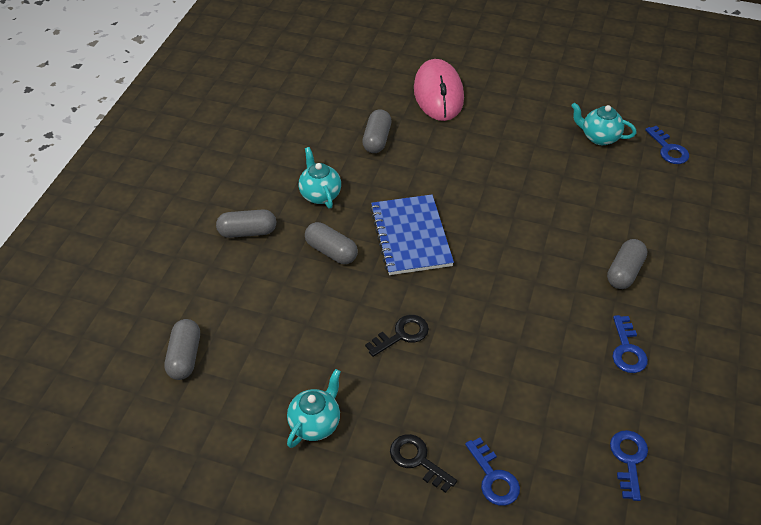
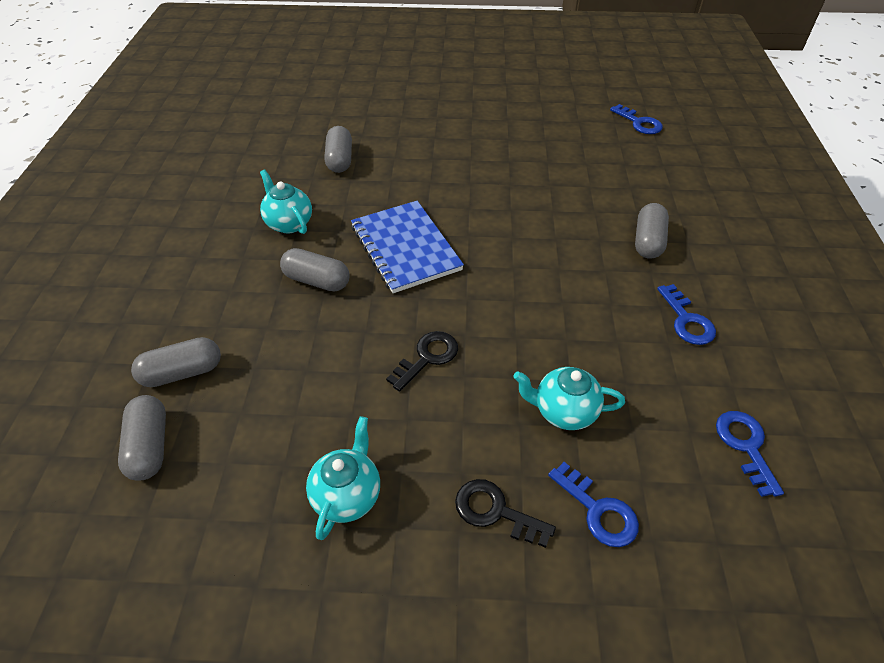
camera: 15 degrees left, 0 degrees up
grey capsule [216,209,276,238] -> grey capsule moved to [131,337,221,387]
pink mouse [414,59,464,121] -> none
turquoise teapot [571,103,636,145] -> turquoise teapot moved to [513,367,625,430]

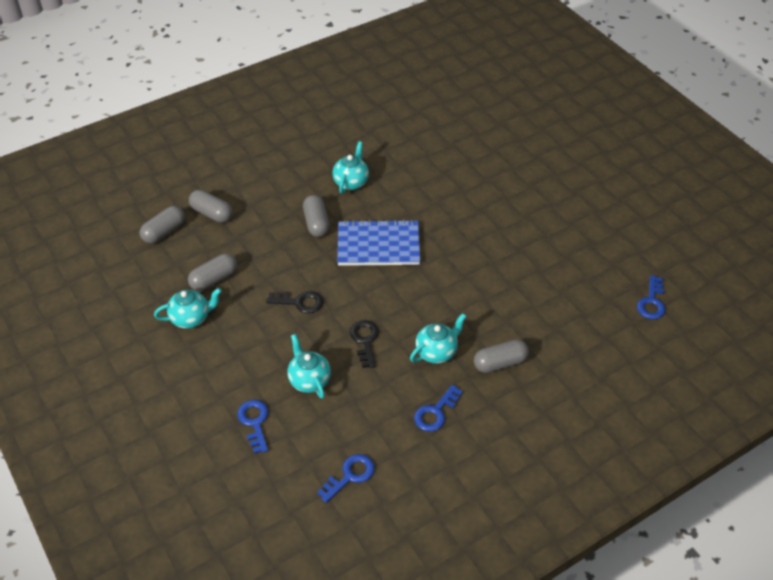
camera: 55 degrees right, 0 degrees up
grey capsule [324,126,352,173] -> grey capsule moved to [188,253,237,291]
blue notebook [351,201,464,293] -> blue notebook turned 60 degrees clockwise [337,219,420,266]
black key [455,479,556,548] -> black key moved to [350,320,379,368]
blue key [548,462,639,547] -> blue key turned 150 degrees clockwise [237,400,268,454]
none -> turquoise teapot [410,313,466,364]

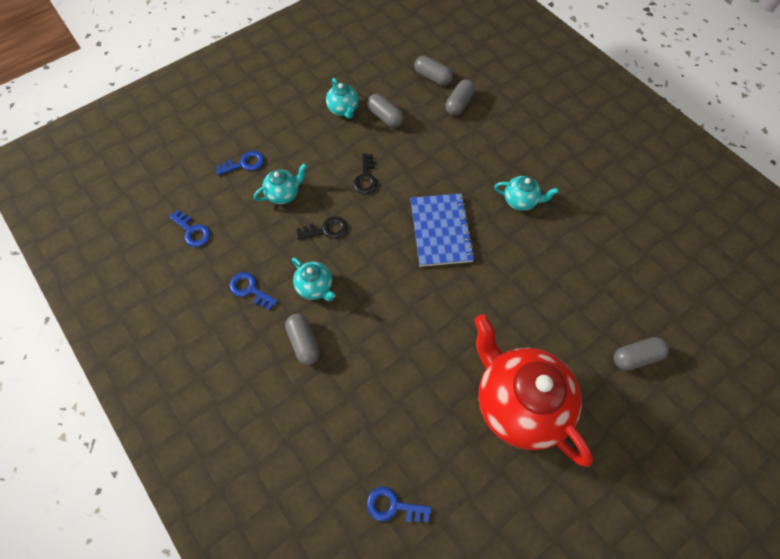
camera: 85 degrees right, 15 degrees up
grey capsule [303,195,330,237] -> grey capsule moved to [614,337,669,371]
none -> red teapot [474,315,593,467]

